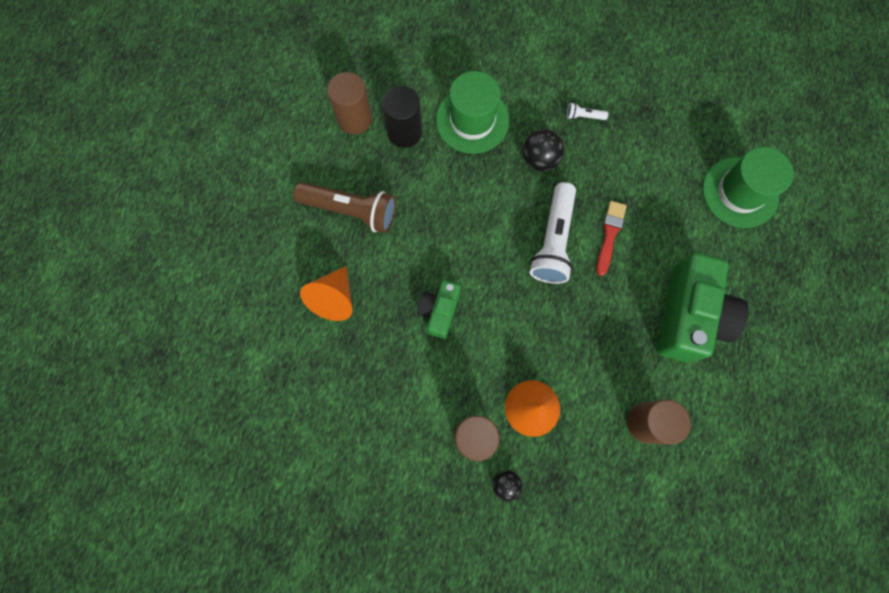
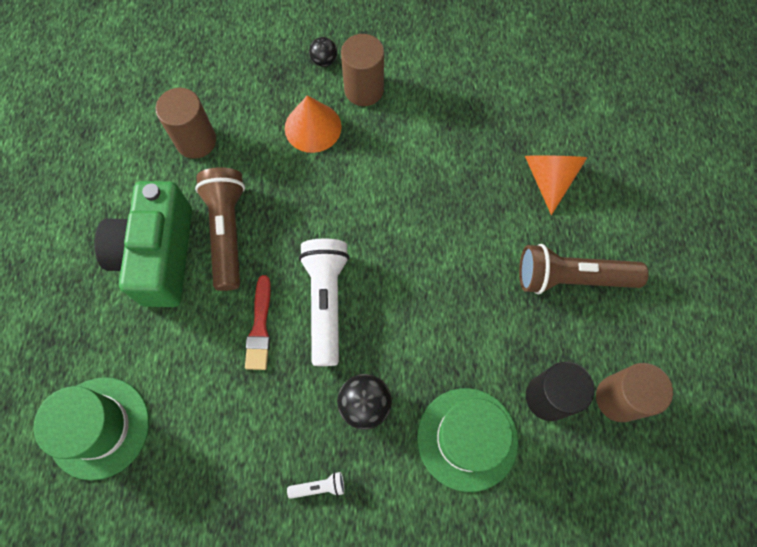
camera: 165 degrees right, 5 degrees down
green camera [417,280,461,339] -> none
none -> brown flashlight [195,167,245,291]

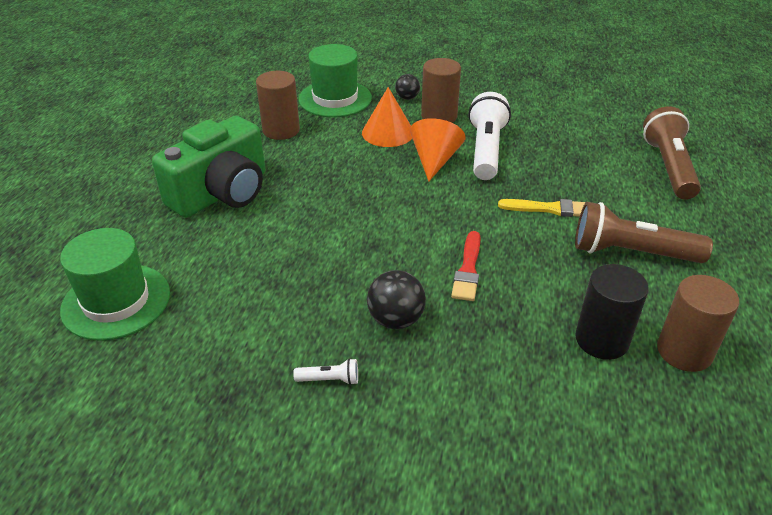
camera: 10 degrees right, 30 degrees down
green camera [95,181,192,307] -> green camera turned 150 degrees counterclockwise [152,116,265,218]
brown flashlight [195,167,245,291] -> brown flashlight moved to [643,106,701,200]
red brush [245,275,271,370] -> red brush moved to [451,231,481,301]
white flashlight [299,239,349,366] -> white flashlight moved to [468,92,511,180]
green hat [417,388,518,492] -> green hat moved to [298,44,372,117]
orange cone [525,155,588,215] -> orange cone moved to [410,118,465,182]
none -> yellow brush [498,199,586,217]

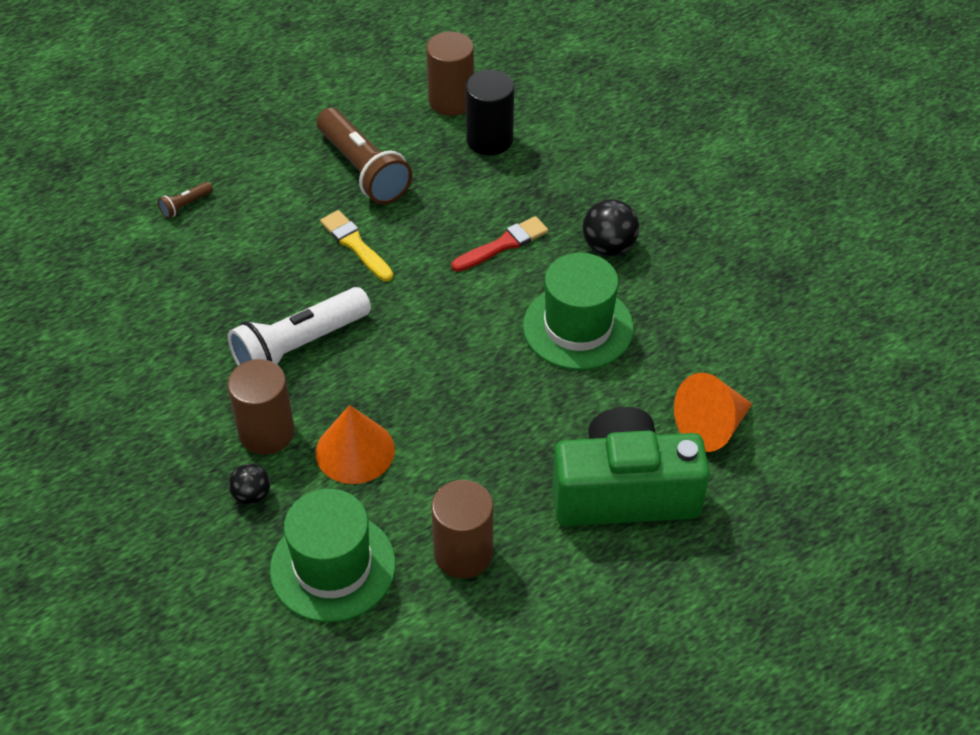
camera: 135 degrees left, 10 degrees up
green hat [60,228,170,341] -> green hat moved to [523,253,634,370]
white flashlight [293,358,358,385] -> none
orange cone [410,118,465,182] -> orange cone moved to [674,373,752,452]
brown flashlight [643,106,701,200] -> brown flashlight [158,182,213,218], size x0.42

